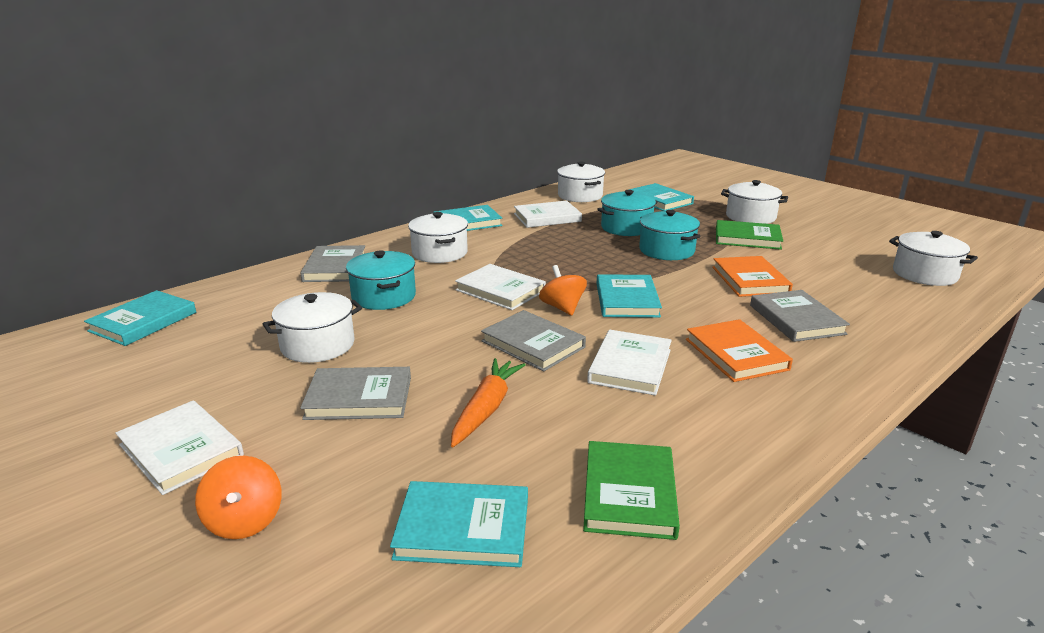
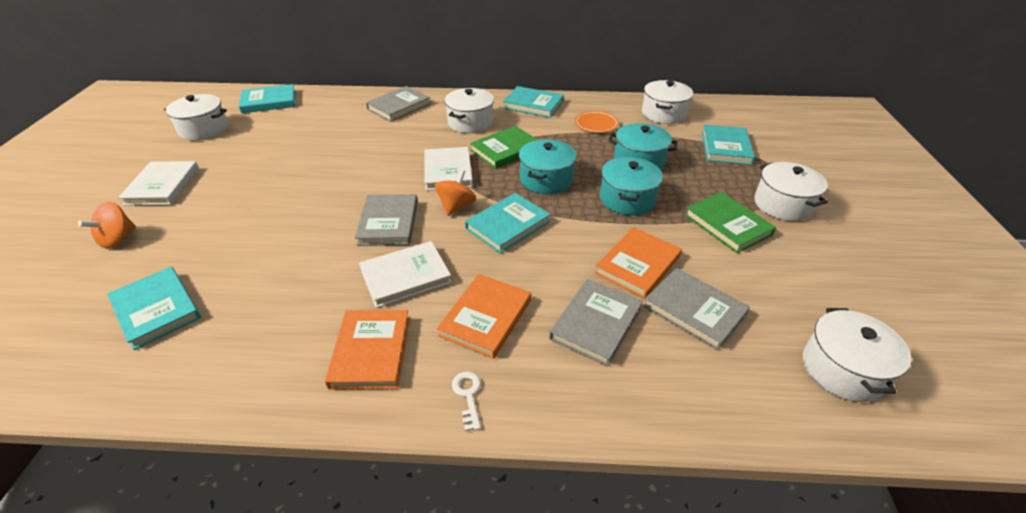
camera: 45 degrees right, 15 degrees up
white pot [263,292,362,363] -> white pot moved to [164,94,228,141]
grey book [300,367,411,420] -> grey book moved to [643,268,750,350]
turquoise pot [346,250,416,310] -> turquoise pot moved to [519,139,577,194]
orange carrot [451,358,526,448] -> none
white book [514,201,582,228] -> orange plate [575,111,619,133]
green book [583,441,680,540] -> green book moved to [470,126,538,169]
none -> orange book [325,310,410,390]
none -> white key [452,372,481,431]

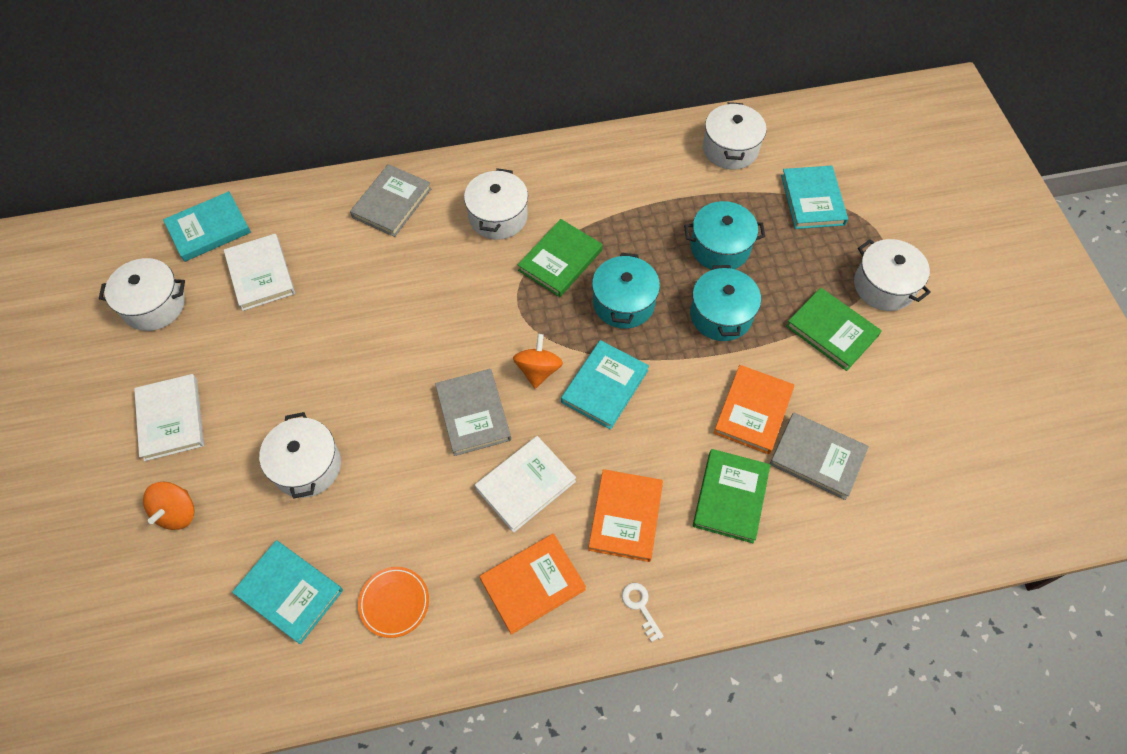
camera: 15 degrees left, 20 degrees up
orange book [325,310,410,390] -> orange book turned 75 degrees clockwise [480,534,586,635]
white book [425,147,473,191] -> white book moved to [224,234,295,311]
turquoise book [503,86,564,118] -> none
grey book [549,279,643,367] -> green book [693,449,770,543]
orange plate [575,111,619,133] -> orange plate moved to [358,567,429,638]
white pot [803,308,911,402] -> white pot moved to [259,412,341,499]

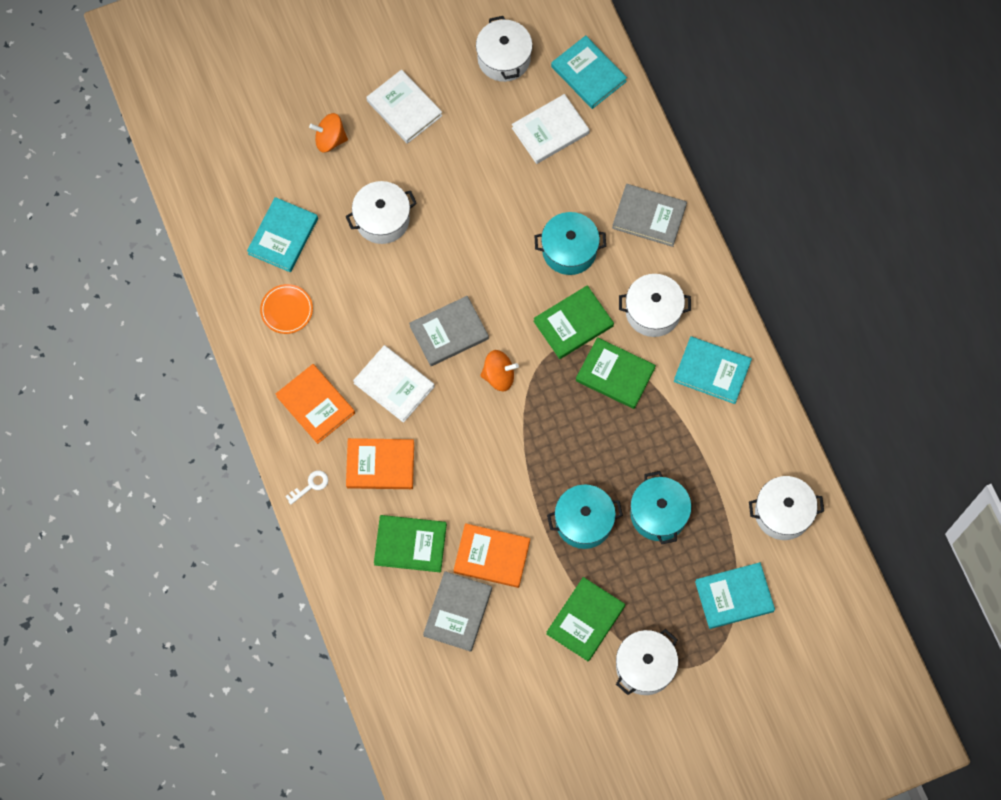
camera: 80 degrees right, 10 degrees up
white book [134,374,204,461] -> white book turned 75 degrees clockwise [366,69,442,144]
turquoise book [561,340,649,430] -> turquoise book moved to [674,336,752,404]
turquoise pot [592,253,660,329] -> turquoise pot moved to [534,212,606,275]
none -> green book [533,285,614,359]

